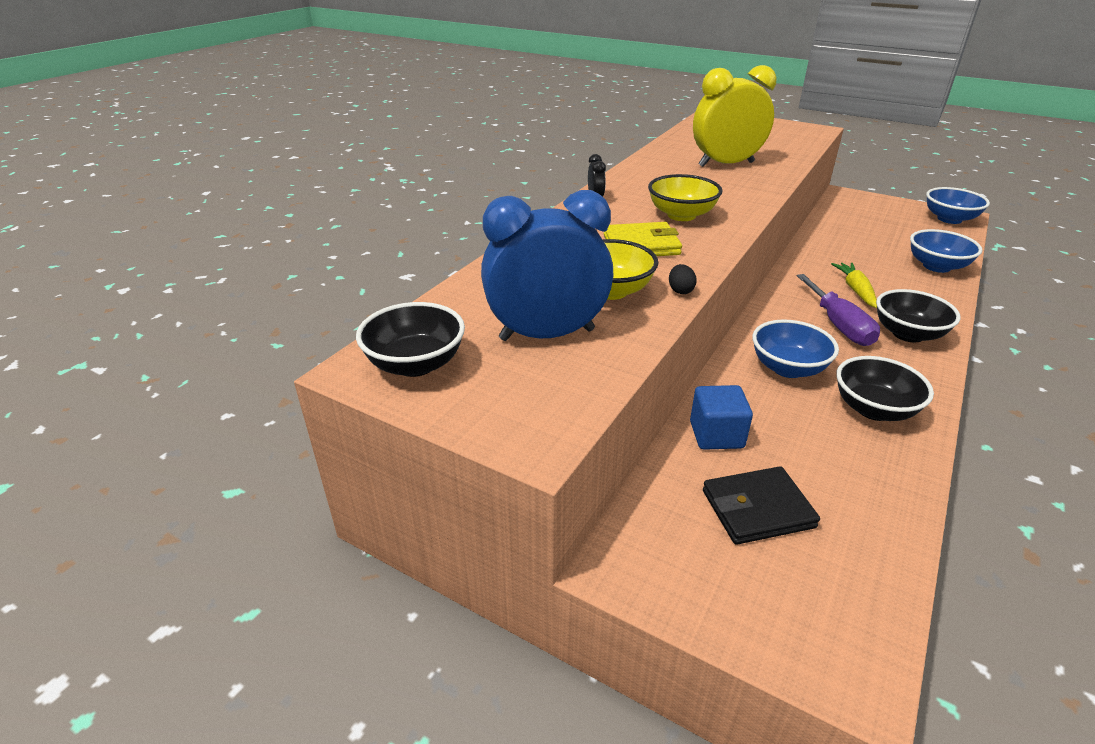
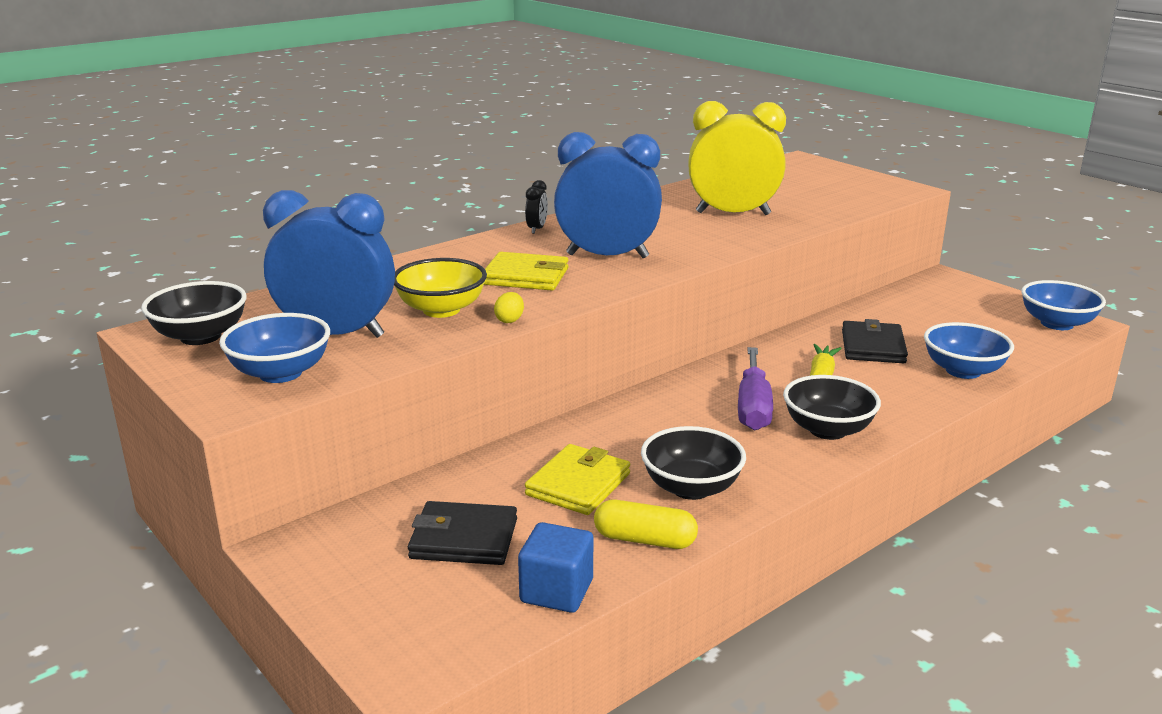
camera: 20 degrees right, 10 degrees down
yellow bowl [648,174,723,221] -> blue clock [554,132,662,258]
black egg [669,264,697,294] -> yellow egg [494,292,524,323]
blue cube [690,385,753,450] -> blue cube moved to [518,522,593,613]
blue bowl [752,320,839,378] -> blue bowl moved to [219,313,330,383]
none -> yellow wallet [525,444,630,515]
none -> yellow capsule [594,500,698,549]
none -> black wallet [842,319,908,363]

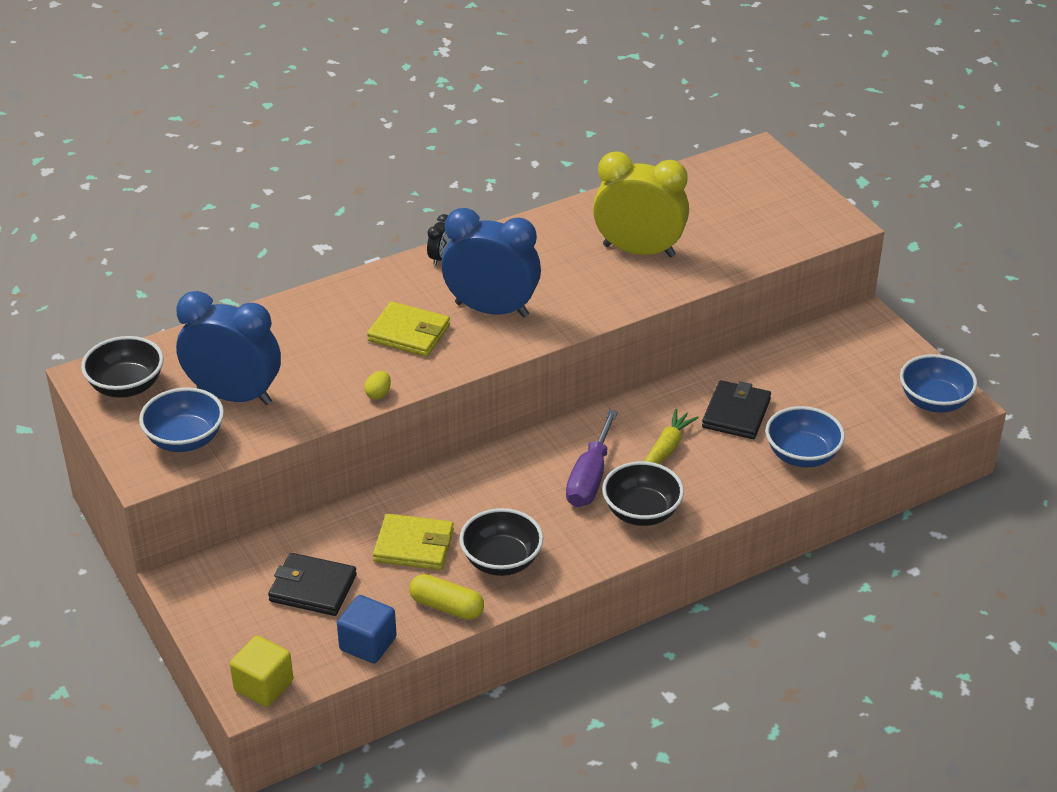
camera: 10 degrees right, 15 degrees up
yellow bowl [394,258,487,318] -> none
yellow wallet [525,444,630,515] -> yellow wallet turned 60 degrees clockwise [373,514,454,570]
none -> yellow cube [230,636,293,707]

